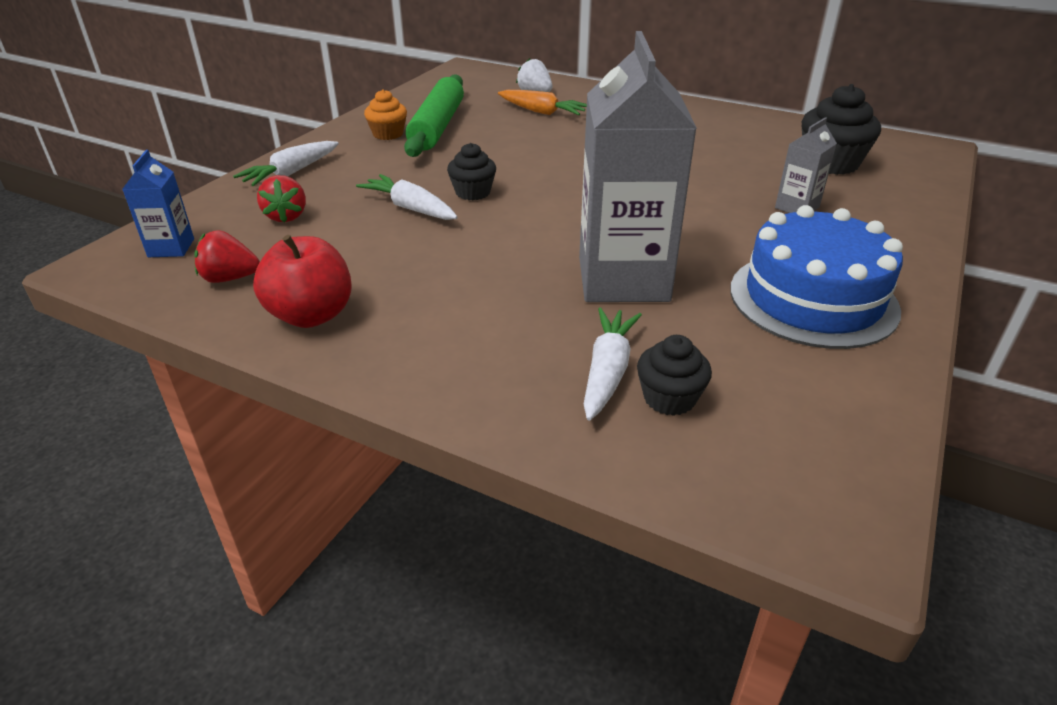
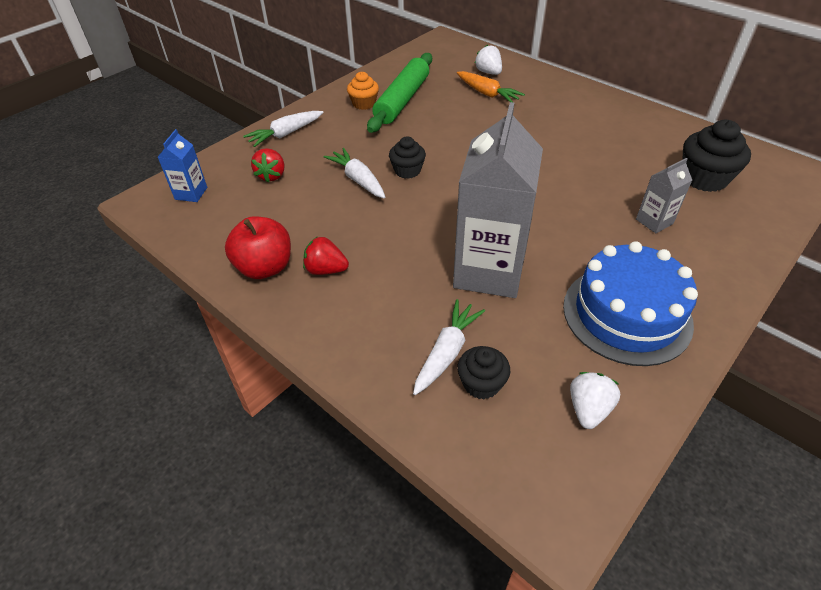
camera: 15 degrees right, 10 degrees up
red strawberry [194,230,260,283] -> red strawberry moved to [303,236,349,275]
none -> white strawberry [570,372,620,429]

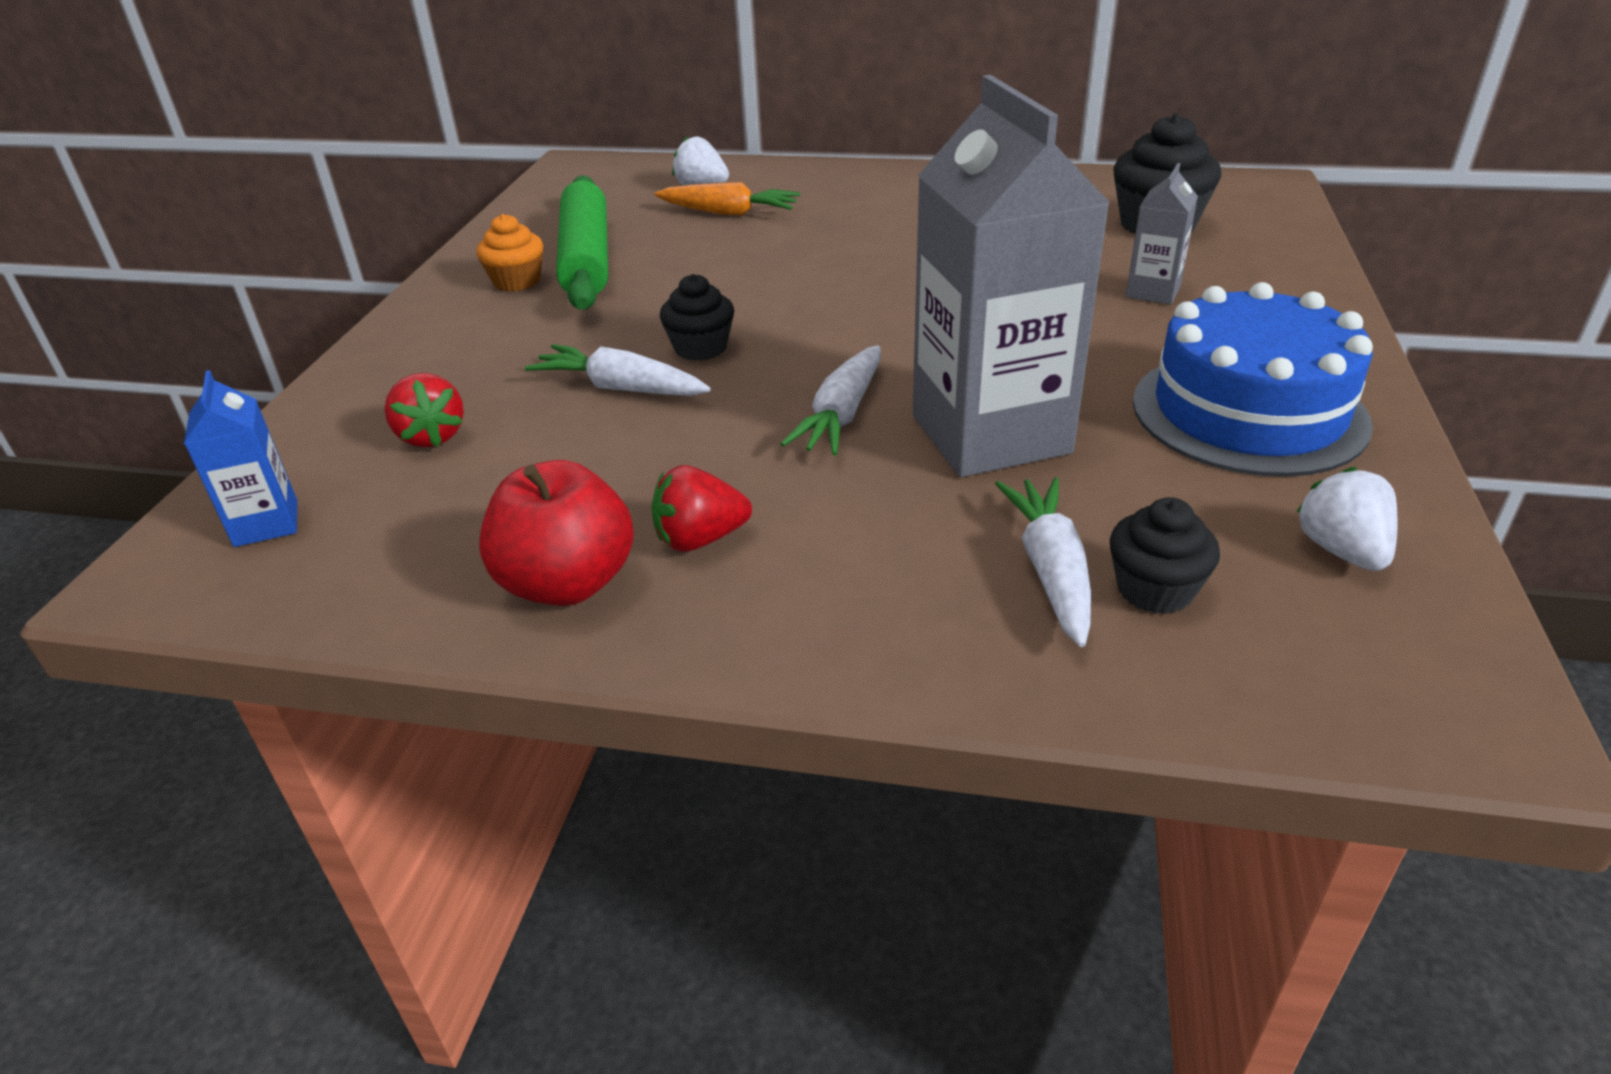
camera: 30 degrees left, 10 degrees down
white carrot [243,111,323,147] -> white carrot moved to [781,345,881,456]

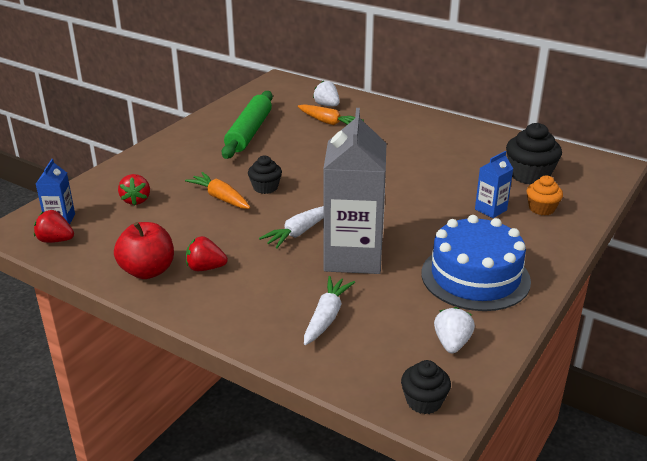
camera: 20 degrees right, 5 degrees down
orange cupcake [476,214,543,292] -> orange cupcake moved to [527,175,563,215]
white carrot [525,344,711,396] -> orange carrot [185,172,250,209]
black cupcake [1110,497,1220,614] -> black cupcake moved to [401,360,451,414]
grey carton [1126,163,1198,305] -> blue carton [475,151,513,218]
none -> red strawberry [34,210,74,243]

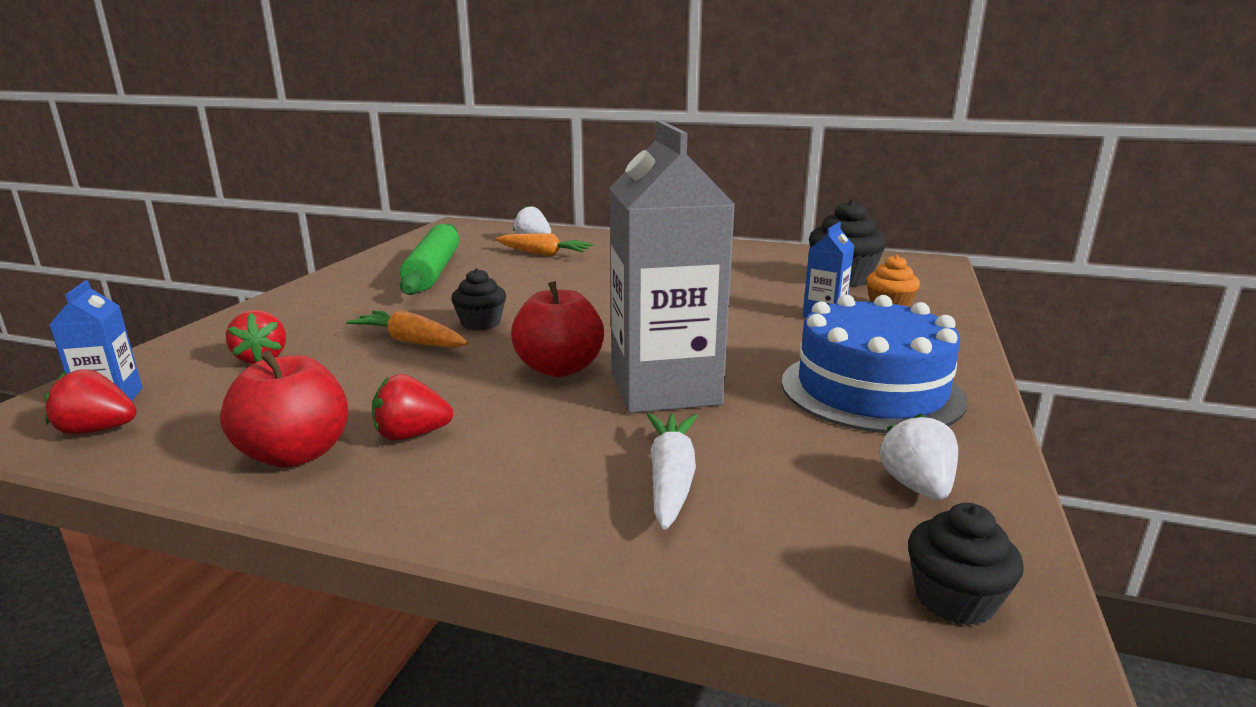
camera: 15 degrees left, 10 degrees down
white carrot [259,206,324,249] -> red apple [511,281,604,377]

